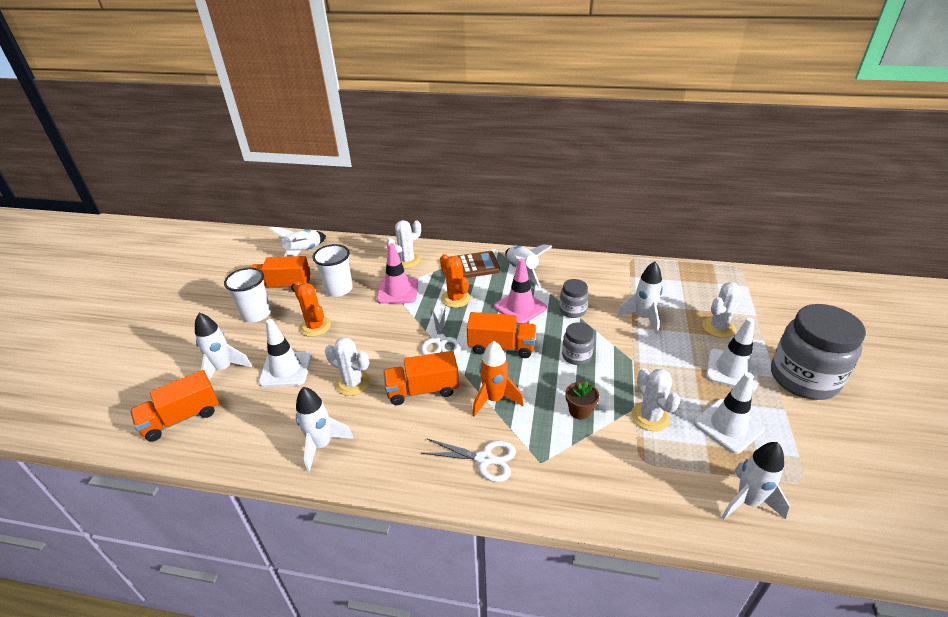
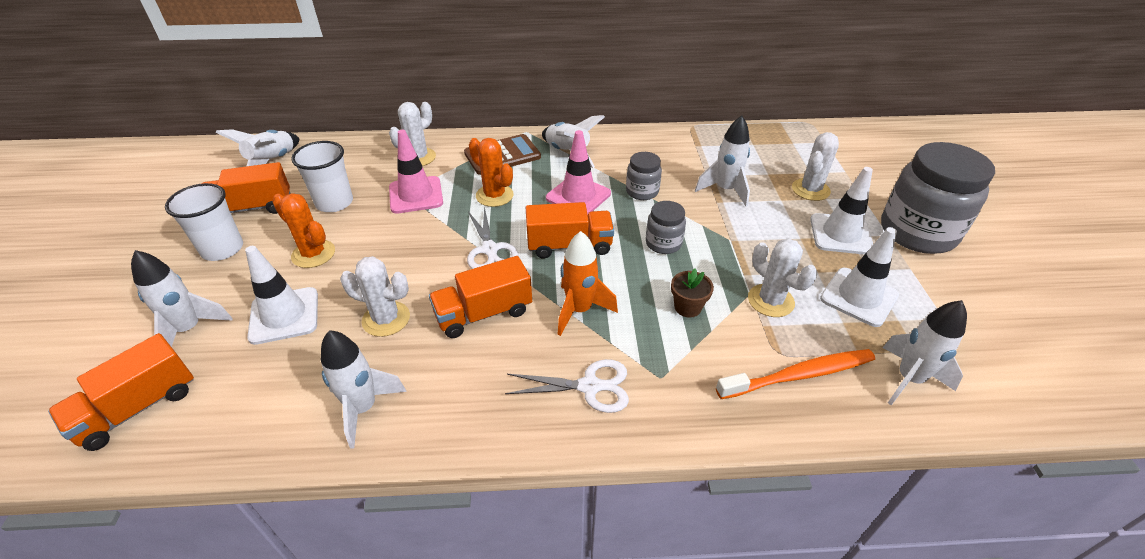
camera: 15 degrees left, 5 degrees up
none -> orange toothbrush [716,349,875,399]

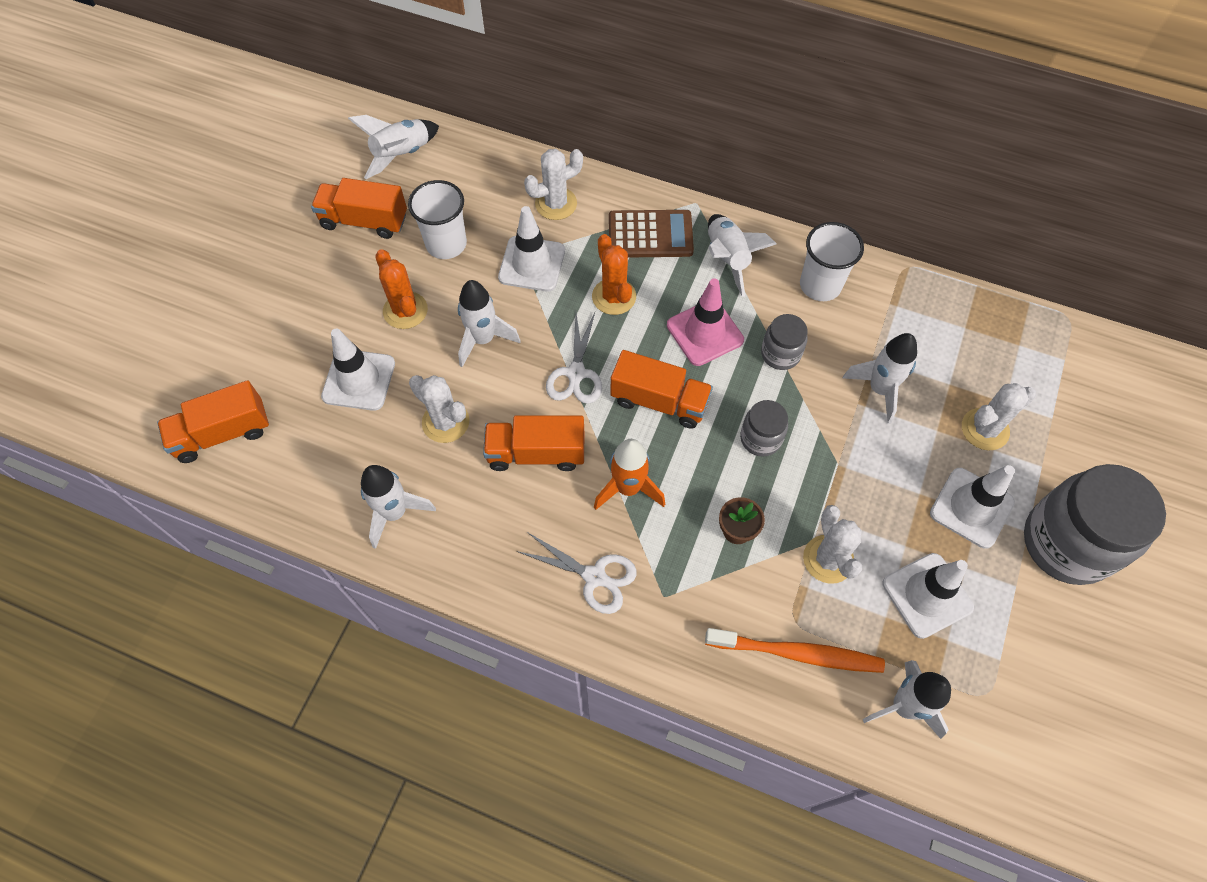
camera: 25 degrees right, 20 degrees up
white rocket [131,250,232,347] -> white rocket moved to [458,280,521,367]
white cup [165,183,243,261] -> white cup moved to [800,222,864,301]
pink traffic cone [389,130,443,214] -> white traffic cone [498,206,565,292]

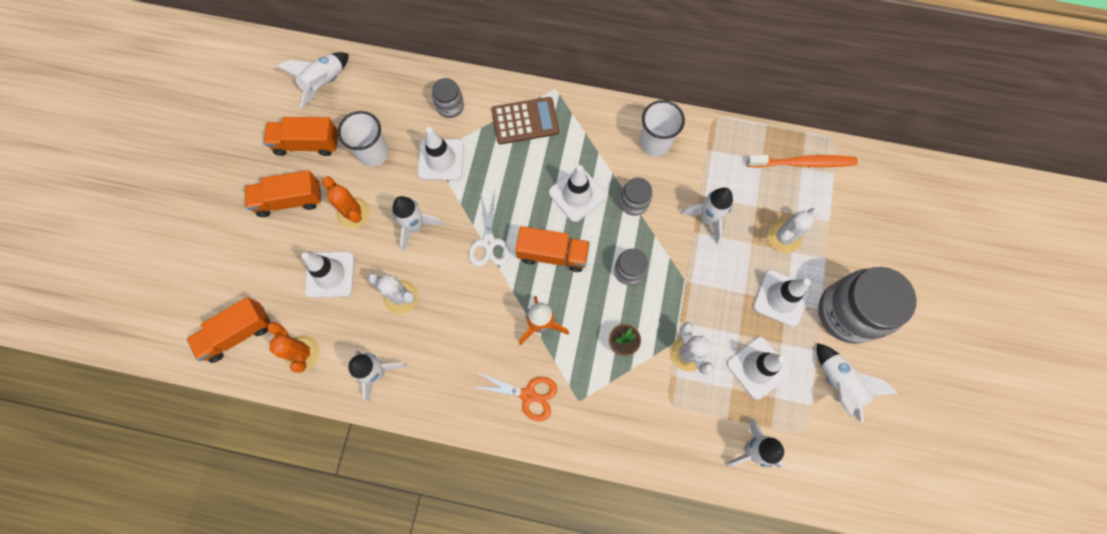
camera: 10 degrees left, 10 degrees up
orange truck [483,415,584,471] -> orange truck moved to [245,170,321,217]
white scissors [517,532,637,614] -> orange scissors [474,371,557,421]
white cactus [524,149,583,220] -> grey jar [432,78,464,118]
orange cactus [592,234,636,315] -> orange cactus moved to [267,322,320,373]
pink traffic cone [667,278,744,366] -> white traffic cone [549,165,606,222]
orange toothbrush [705,628,885,673] -> orange toothbrush moved to [747,155,858,168]
white rocket [708,214,776,297] -> white rocket moved to [817,343,899,423]

